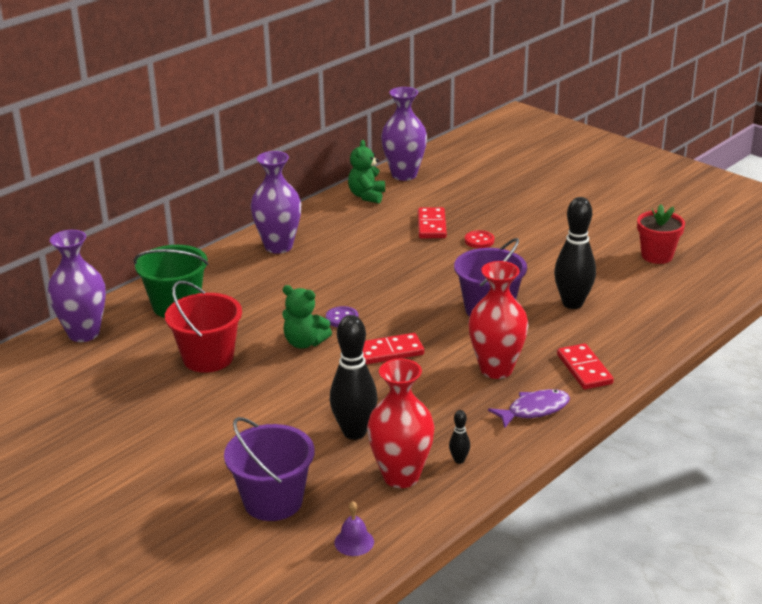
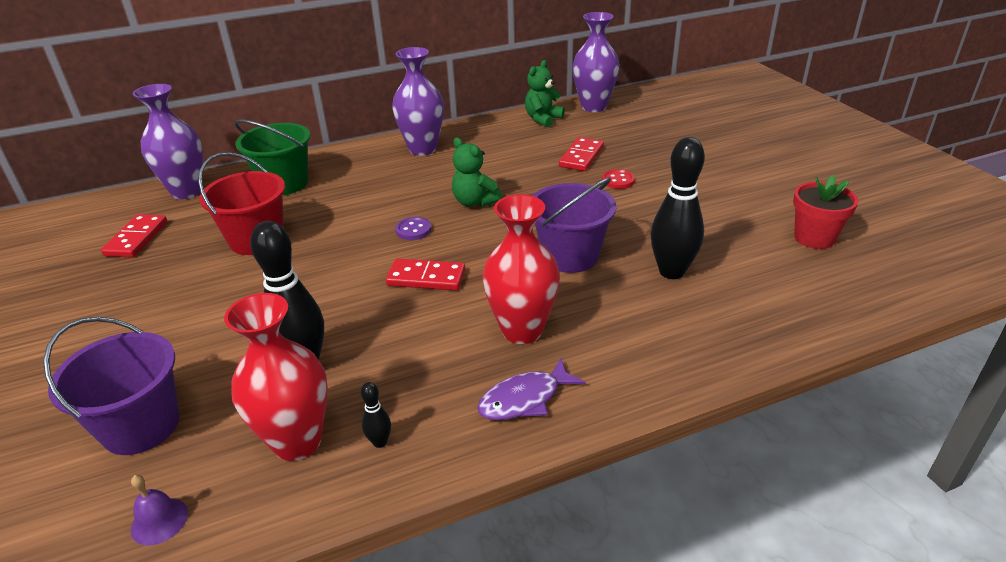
camera: 25 degrees right, 5 degrees up
green teddy bear [282,285,332,349] -> green teddy bear moved to [452,138,503,207]
purple fish [488,389,570,428] -> purple fish turned 150 degrees clockwise [477,358,586,420]
red domino [557,343,614,389] -> red domino moved to [101,214,167,258]

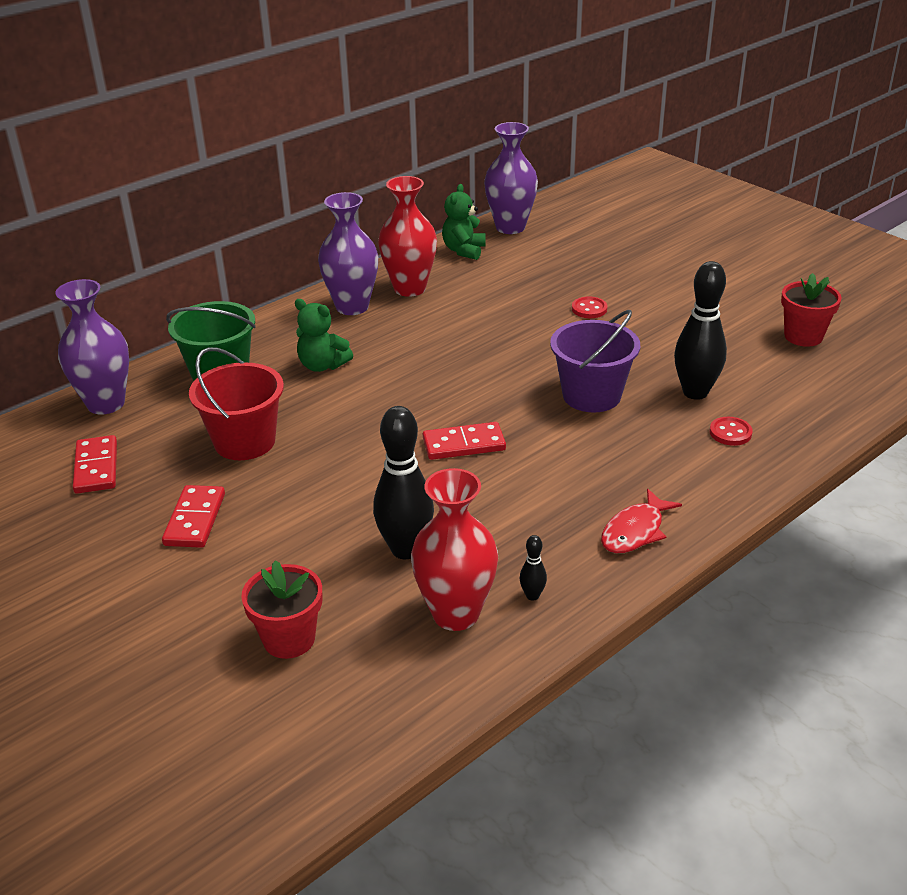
camera: 20 degrees left, 0 degrees up
purple bucket [43,317,180,455] -> red flower pot [241,561,322,659]
purple bell [131,475,188,546] -> none
purple button [395,217,432,240] -> none
green teddy bear [452,138,503,207] -> green teddy bear moved to [295,299,353,372]
purple fish [477,358,586,420] -> red fish [601,489,682,553]
red vase [482,194,560,344] -> red vase moved to [378,176,437,297]
red domino [559,137,604,171] -> red domino moved to [162,485,225,548]
none -> red button [710,417,753,446]

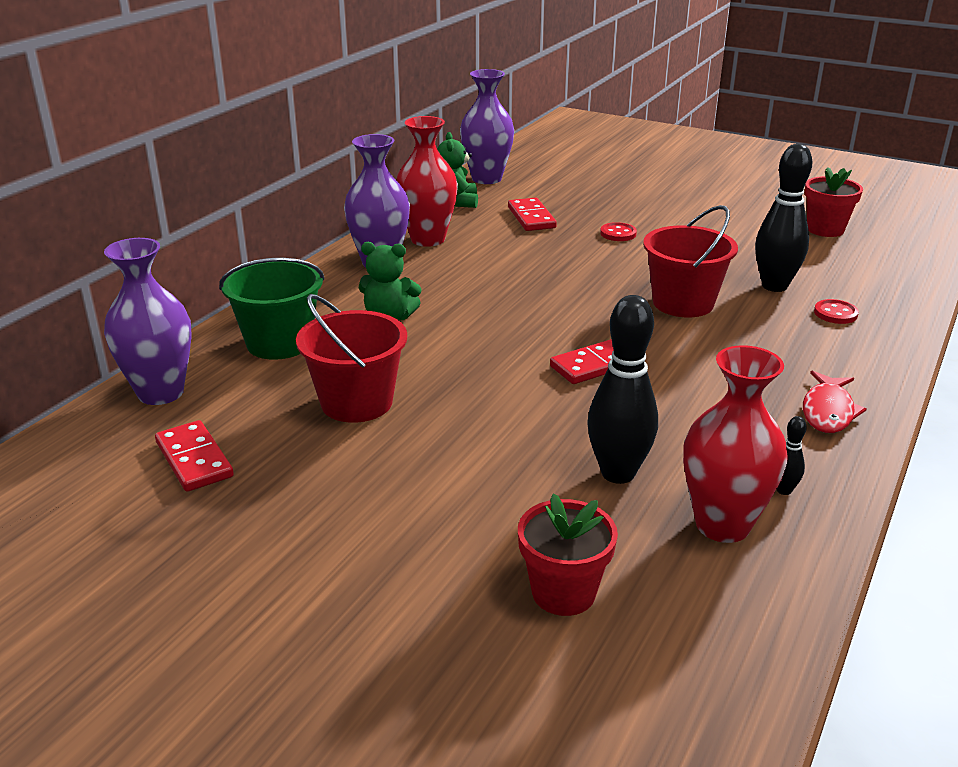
camera: 20 degrees left, 5 degrees down
red domino [162,485,225,548] -> red domino moved to [508,198,557,231]
purple bucket [550,310,640,412] -> red bucket [643,205,738,317]

